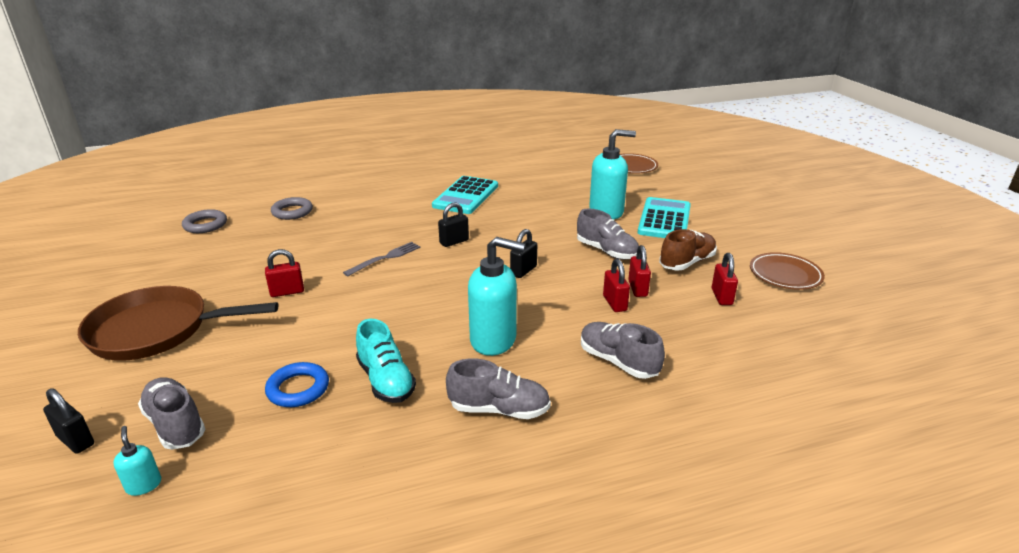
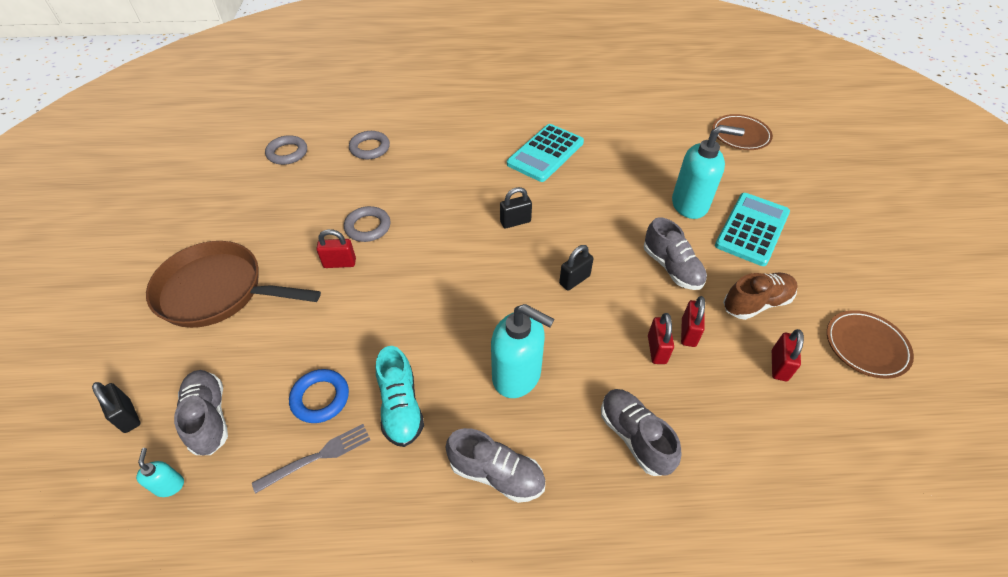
camera: 15 degrees right, 20 degrees up
grey fork [343,242,420,276] -> grey fork moved to [252,424,370,494]
none -> grey ring [344,206,390,242]

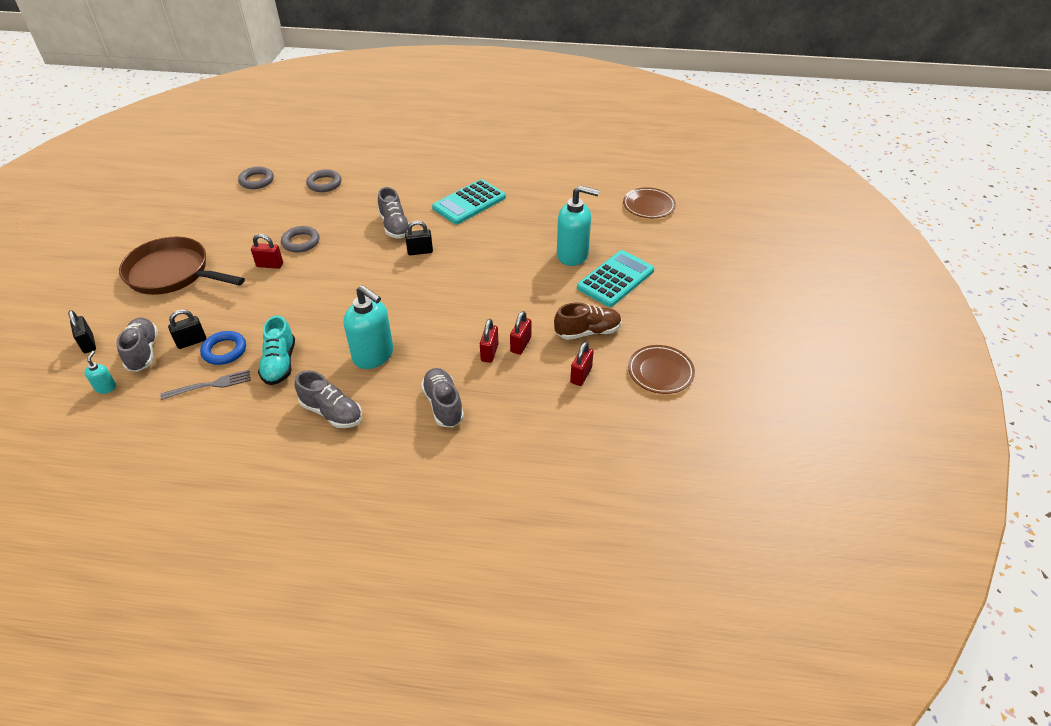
camera: 10 degrees right, 5 degrees down
black padlock [559,245,594,291] -> black padlock moved to [168,309,206,349]
grey shoe [644,217,707,290] -> grey shoe moved to [378,187,410,238]

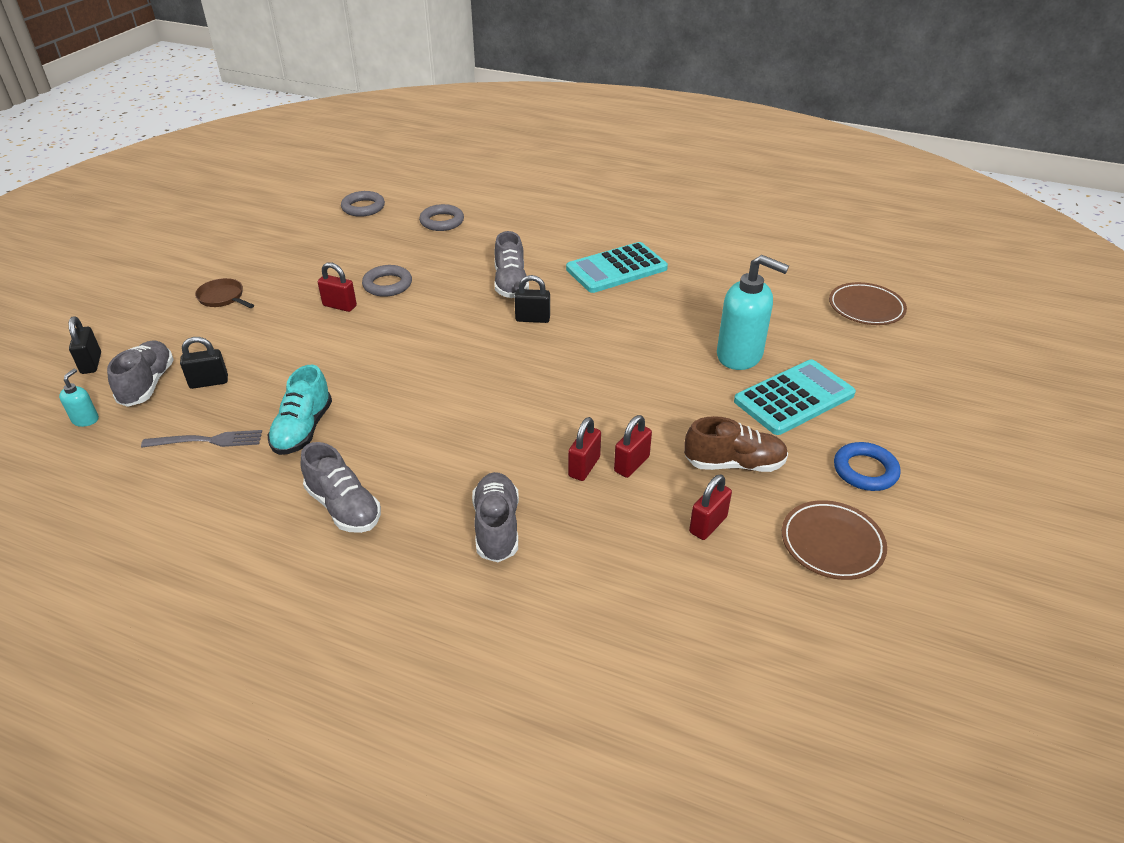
camera: 15 degrees right, 5 degrees down
brown pan [119,237,245,295] -> brown pan [195,278,254,308], size x0.44
blue ring [200,331,246,365] -> blue ring moved to [834,442,901,491]
turquoise soap dispenser [344,285,393,369] -> none

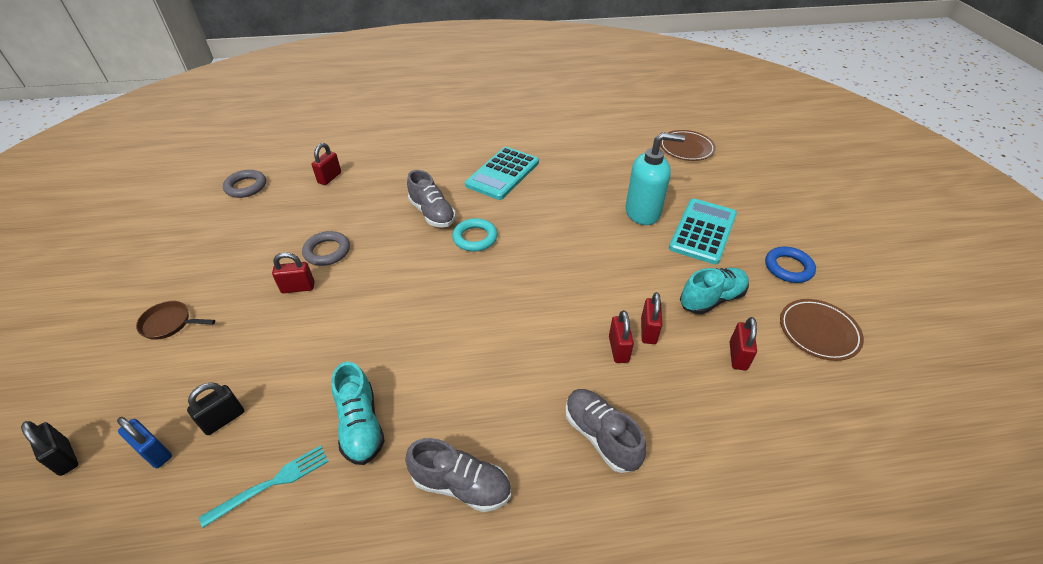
camera: 30 degrees left, 5 degrees up
turquoise soap dispenser [59,369,99,427] -> none
grey shoe [107,340,174,407] -> blue padlock [117,417,172,468]
grey fork [141,430,262,447] -> turquoise fork [199,445,329,528]
grey ring [419,204,464,231] -> red padlock [312,143,341,185]
black padlock [514,275,550,323] -> turquoise ring [452,218,498,252]
brown shoe [684,416,788,472] -> turquoise shoe [680,268,749,314]

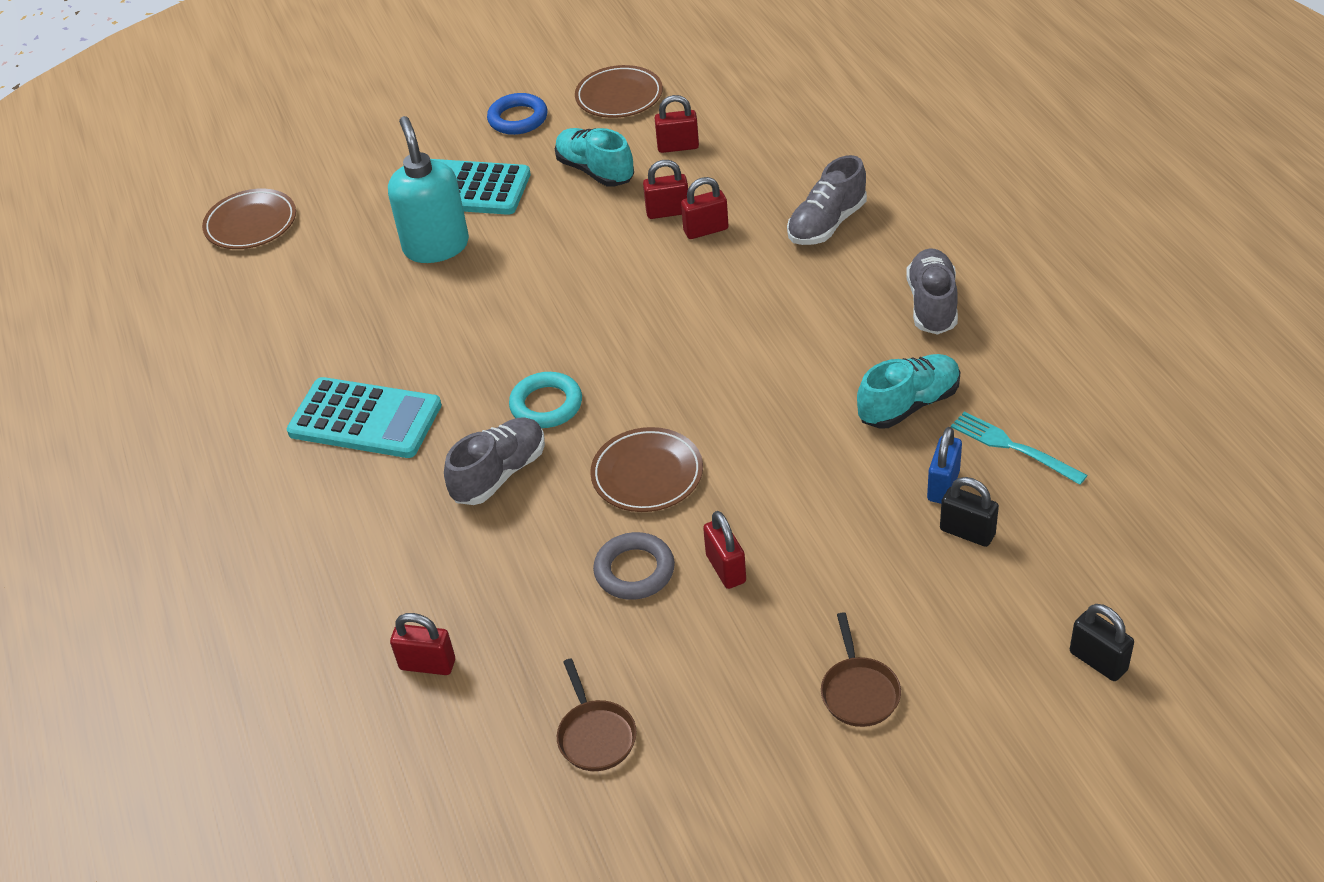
camera: 100 degrees left, 0 degrees up
black padlock [21,421,78,476] -> black padlock turned 75 degrees counterclockwise [1070,604,1134,681]
blue padlock [117,417,172,468] -> blue padlock moved to [927,427,962,504]
grey ring [223,170,266,198] -> none
none -> brown pan [557,658,637,771]
none -> brown plate [590,427,703,512]

